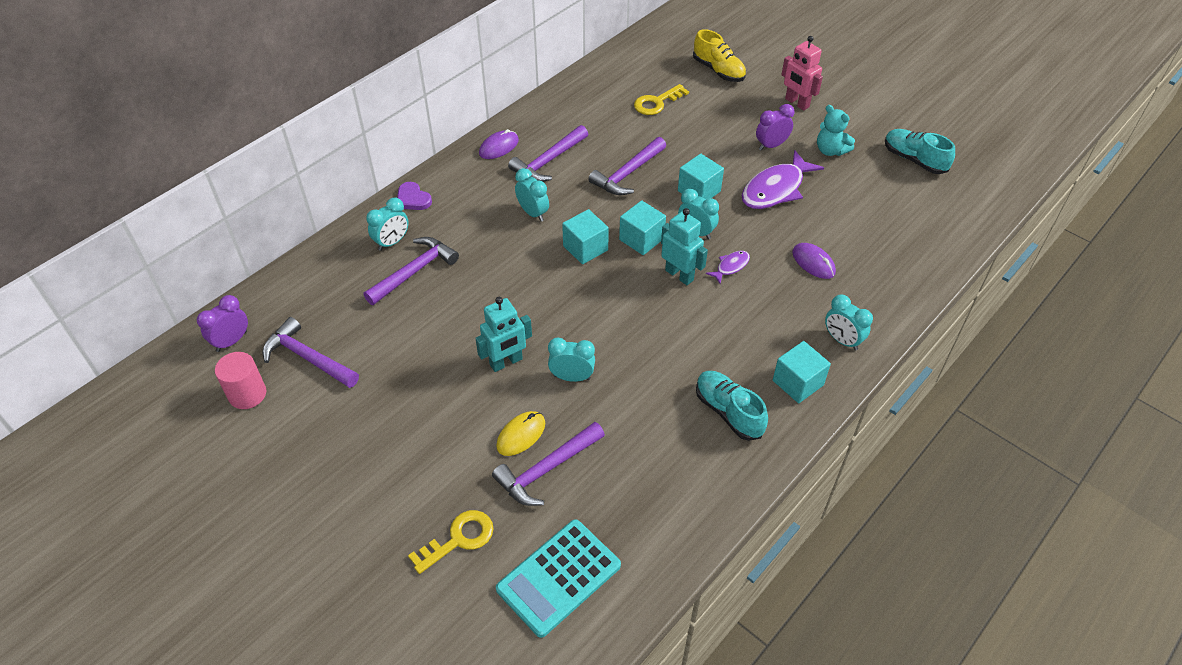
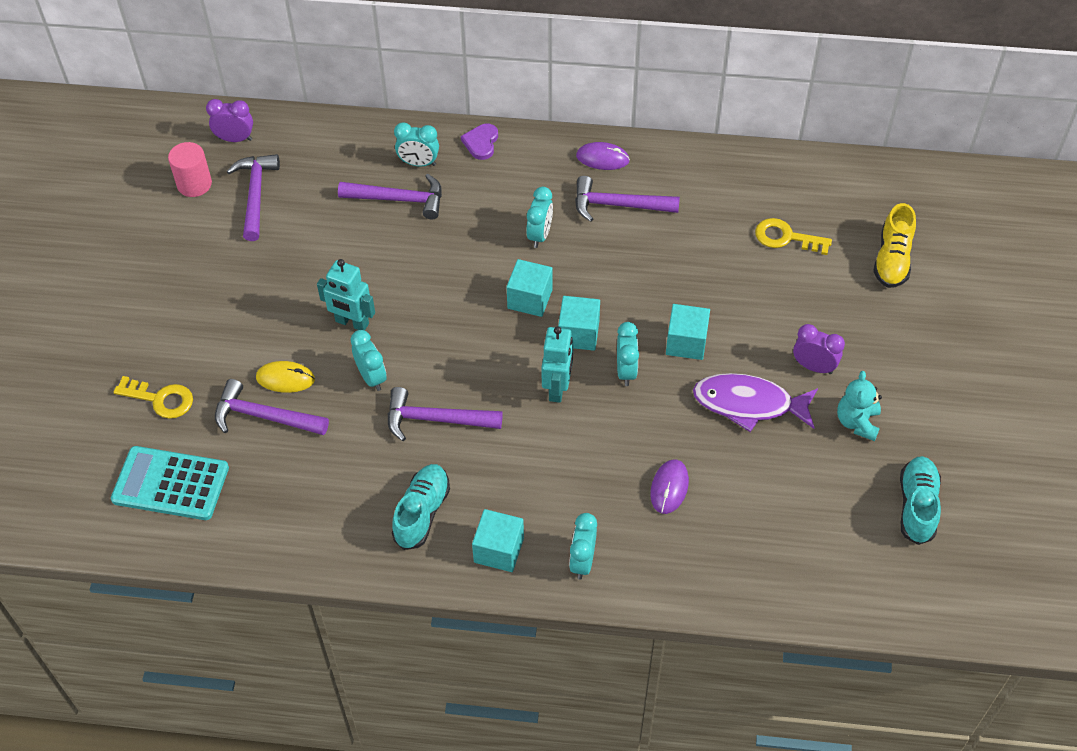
camera: 55 degrees right, 5 degrees up
purple hammer [588,137,666,195] -> purple hammer moved to [388,387,503,441]
purple fish [706,251,750,284] -> none
pink robot [781,36,823,111] -> none

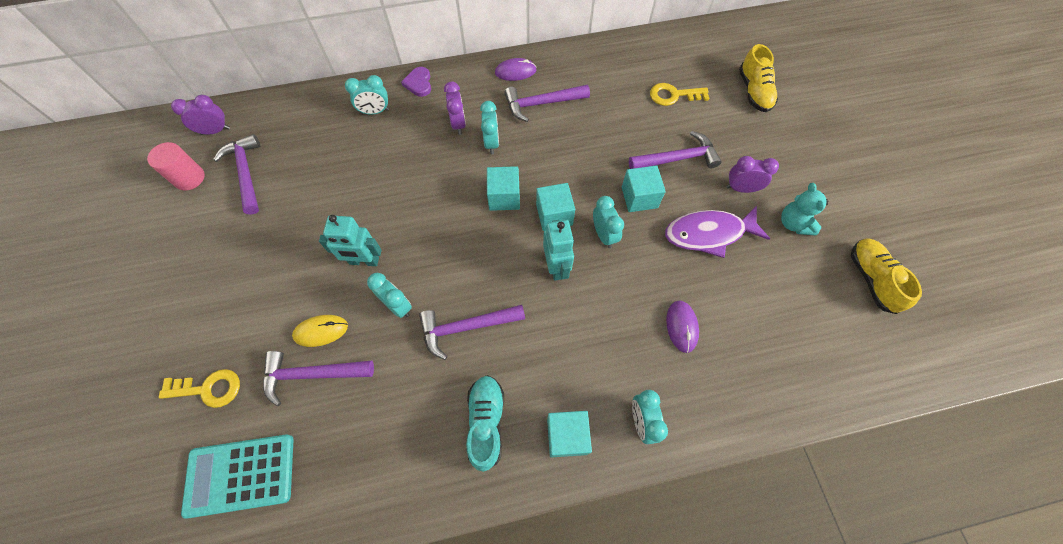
camera: 20 degrees left, 10 degrees up
purple hammer [338,174,442,220] -> purple hammer moved to [629,131,722,169]
turquoise shoe [900,456,941,545] -> yellow shoe [851,238,922,314]
none -> purple clock [444,82,466,135]

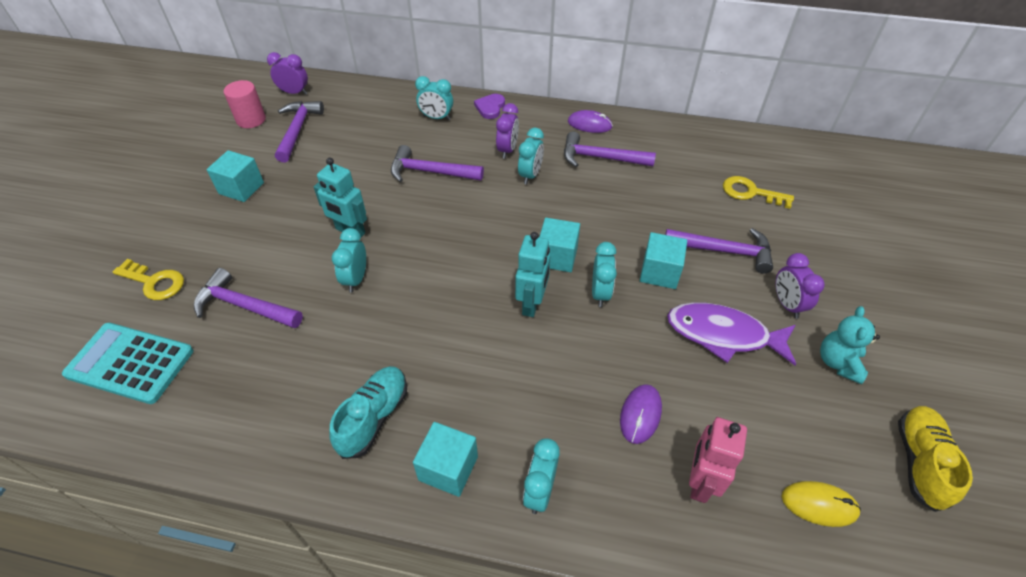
camera: 25 degrees right, 15 degrees down
yellow mouse [292,315,348,347] -> yellow mouse moved to [781,481,861,527]
turquoise clock [367,273,412,318] -> turquoise clock turned 150 degrees counterclockwise [332,228,366,293]
purple hammer [419,305,525,360] -> purple hammer moved to [391,145,484,182]
turquoise cube [487,166,520,211] -> turquoise cube moved to [207,150,264,202]
purple clock [726,156,779,193] -> purple clock turned 135 degrees counterclockwise [776,253,825,319]
yellow shoe [739,44,778,112] -> none
none -> pink robot [689,417,747,503]

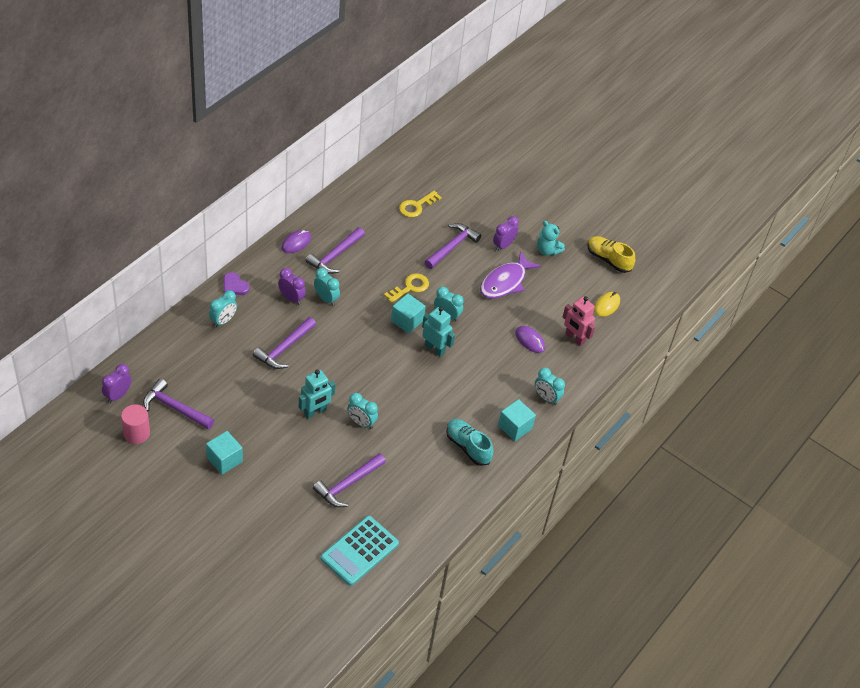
camera: 70 degrees left, 0 degrees up
yellow key [113,259,184,300] -> yellow key moved to [384,273,429,303]
turquoise cube [640,232,687,289] -> none
purple clock [776,253,825,319] -> purple clock turned 120 degrees clockwise [493,216,519,251]

